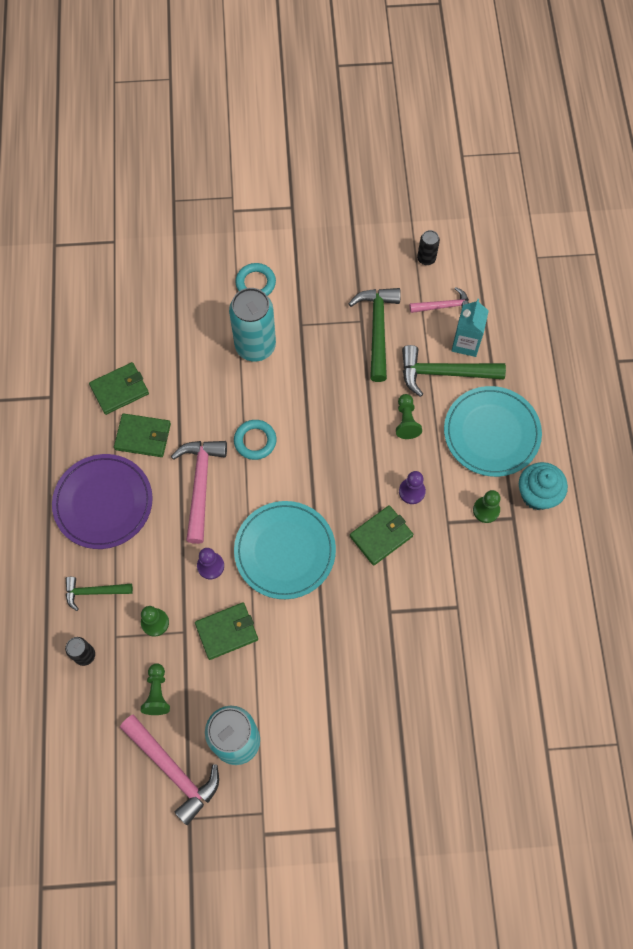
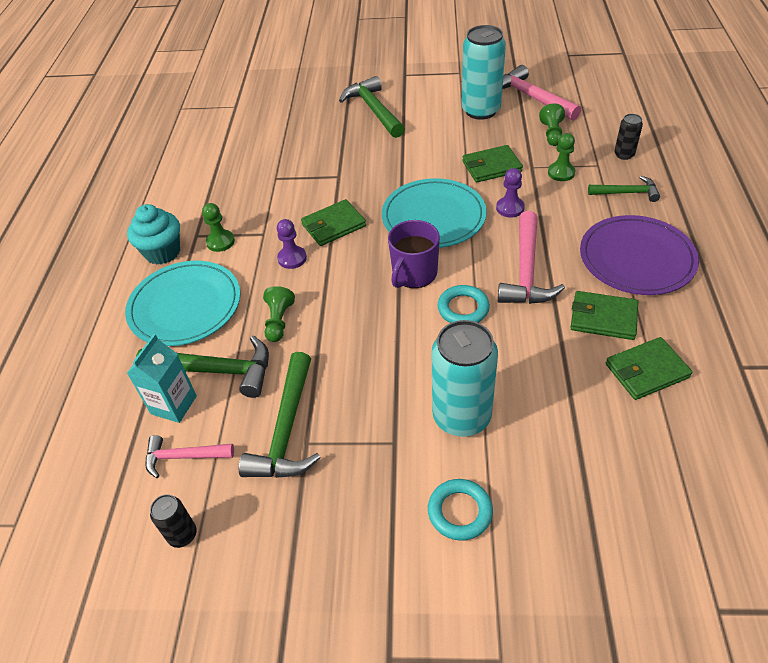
camera: 170 degrees left, 20 degrees down
none -> green hammer [339,76,405,138]
none -> purple mug [388,220,440,288]

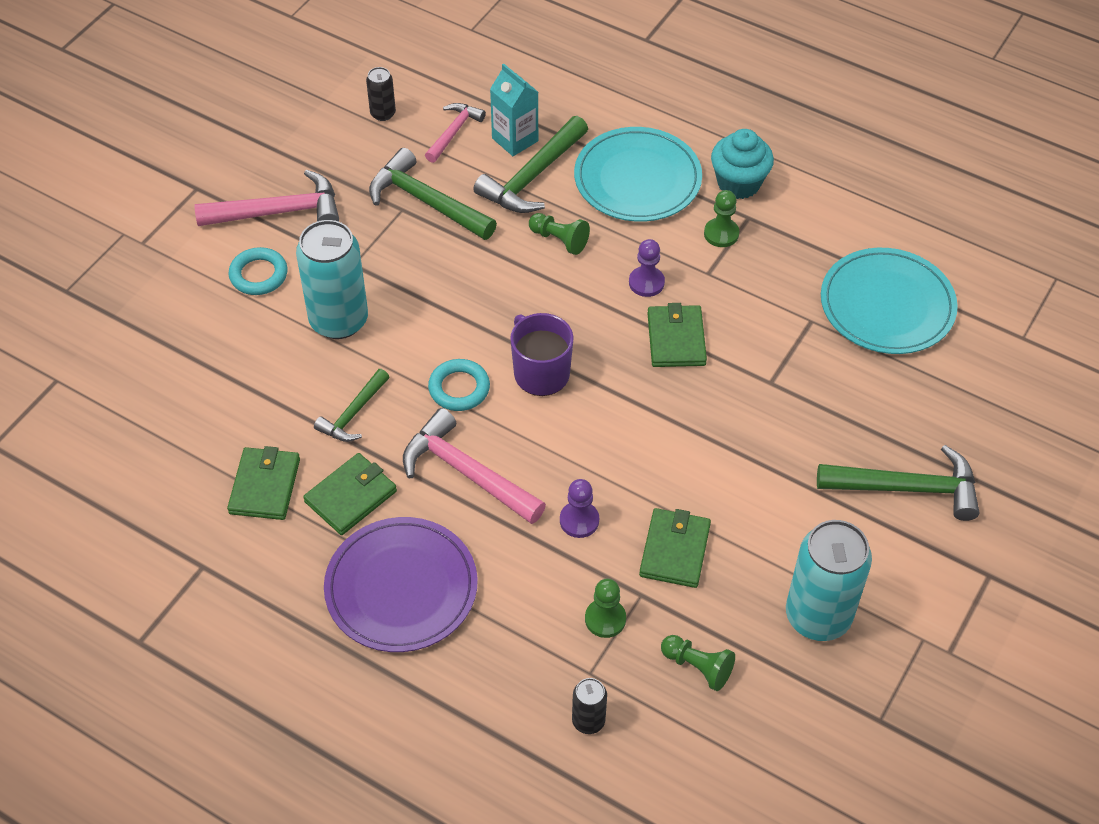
camera: 115 degrees right, 5 degrees up
turquoise plate [382,178,487,248] -> turquoise plate moved to [821,248,958,354]
pink hammer [502,65,581,121] -> pink hammer moved to [194,170,339,226]
green hammer [588,176,660,202] -> green hammer moved to [314,369,389,442]

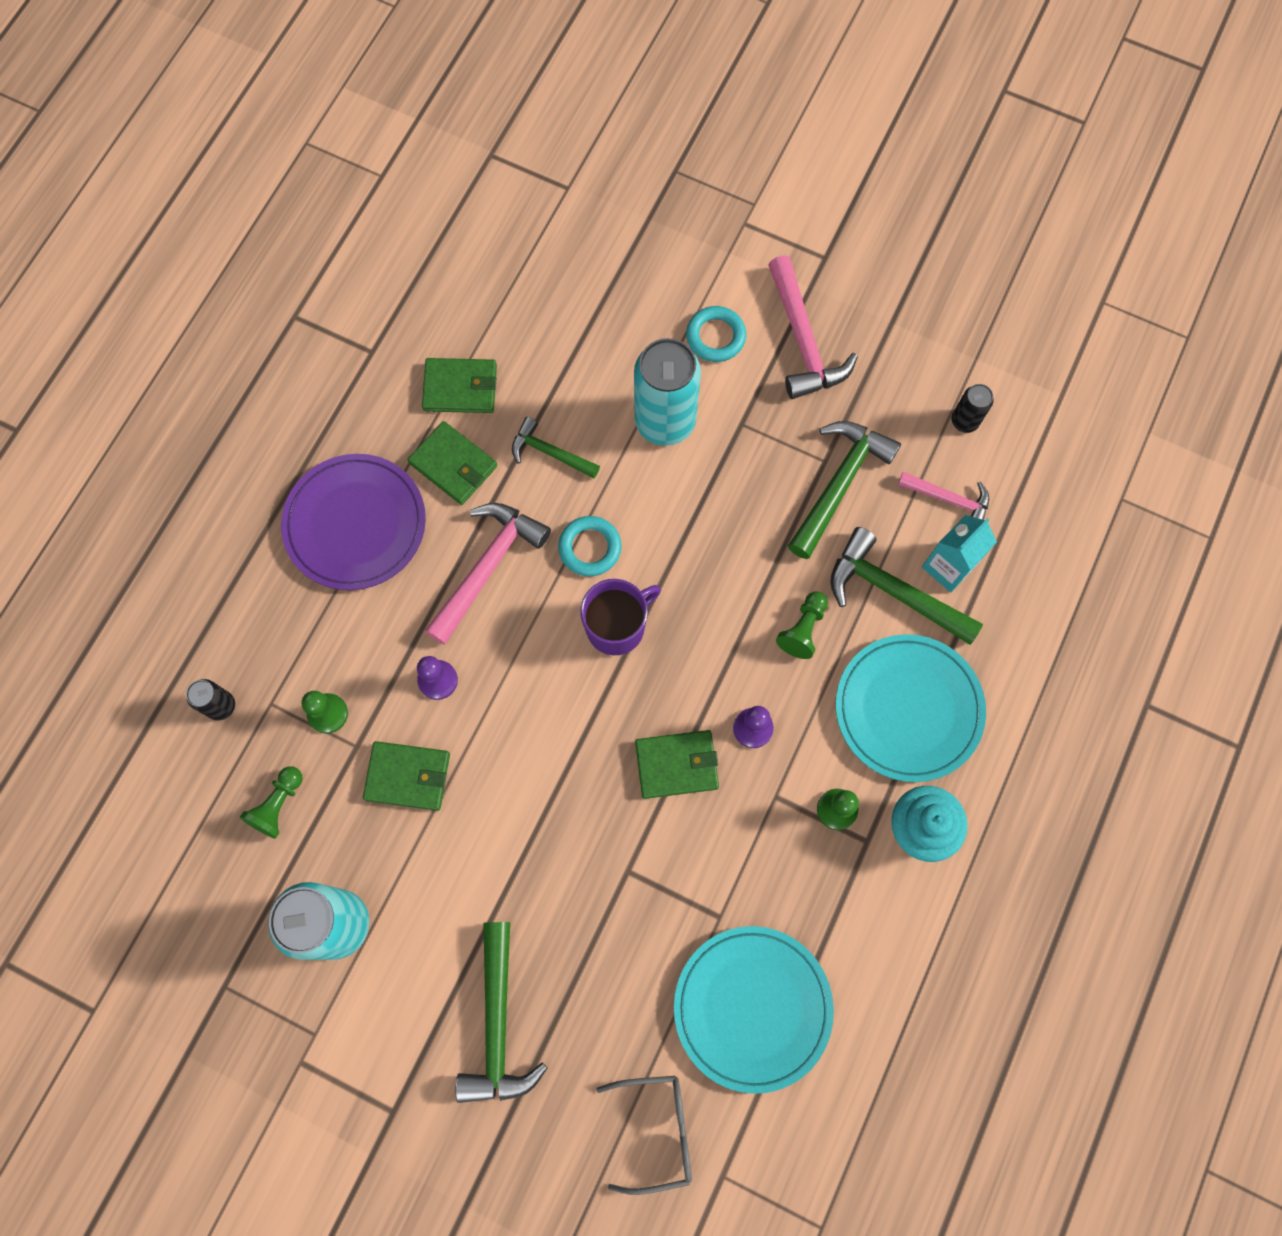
camera: 85 degrees right, 20 degrees up
none -> grey glasses [596,1076,692,1195]

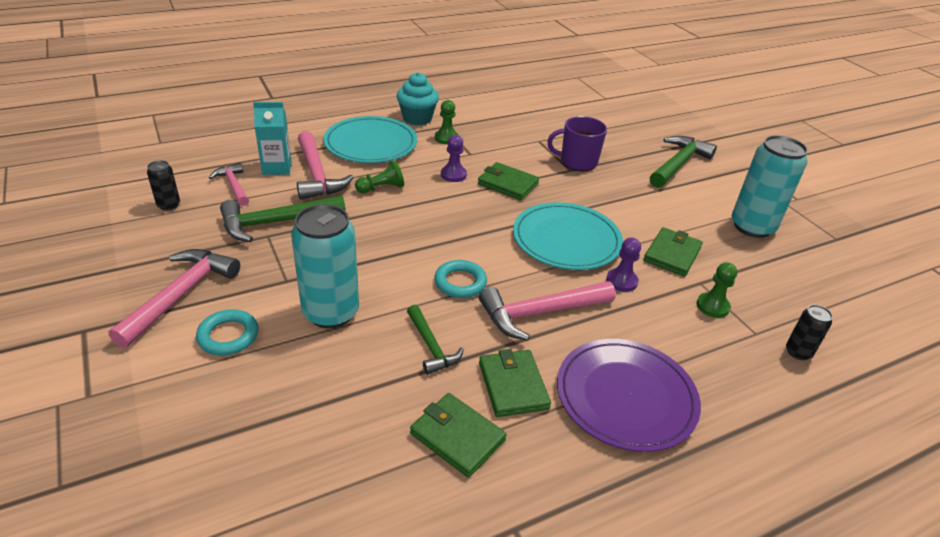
camera: 145 degrees left, 35 degrees down
green pawn [240,766,303,839] -> none
green wallet [363,741,450,811] -> green wallet turned 75 degrees clockwise [643,227,703,276]
purple mug [580,579,661,655] -> purple mug moved to [547,116,607,171]
grey glasses [596,1076,692,1195] -> none
turquoise plate [674,926,834,1094] -> turquoise plate moved to [513,202,623,270]
green hammer [830,527,983,645] -> pink hammer [297,131,354,200]

